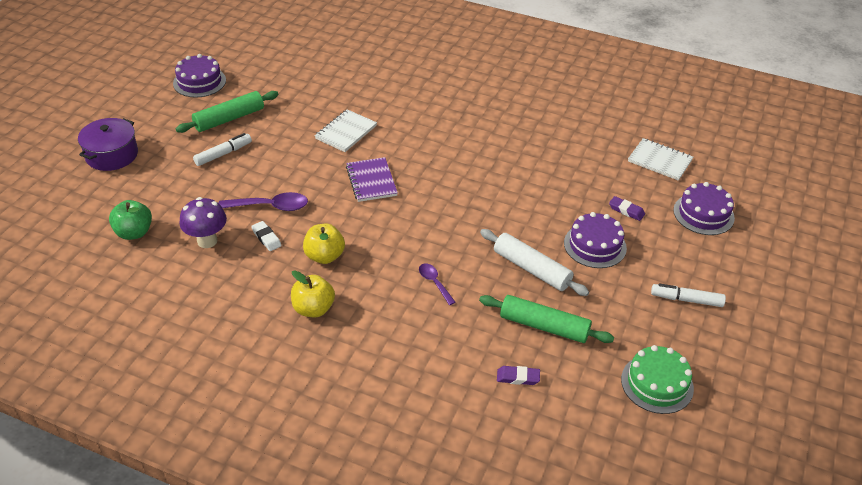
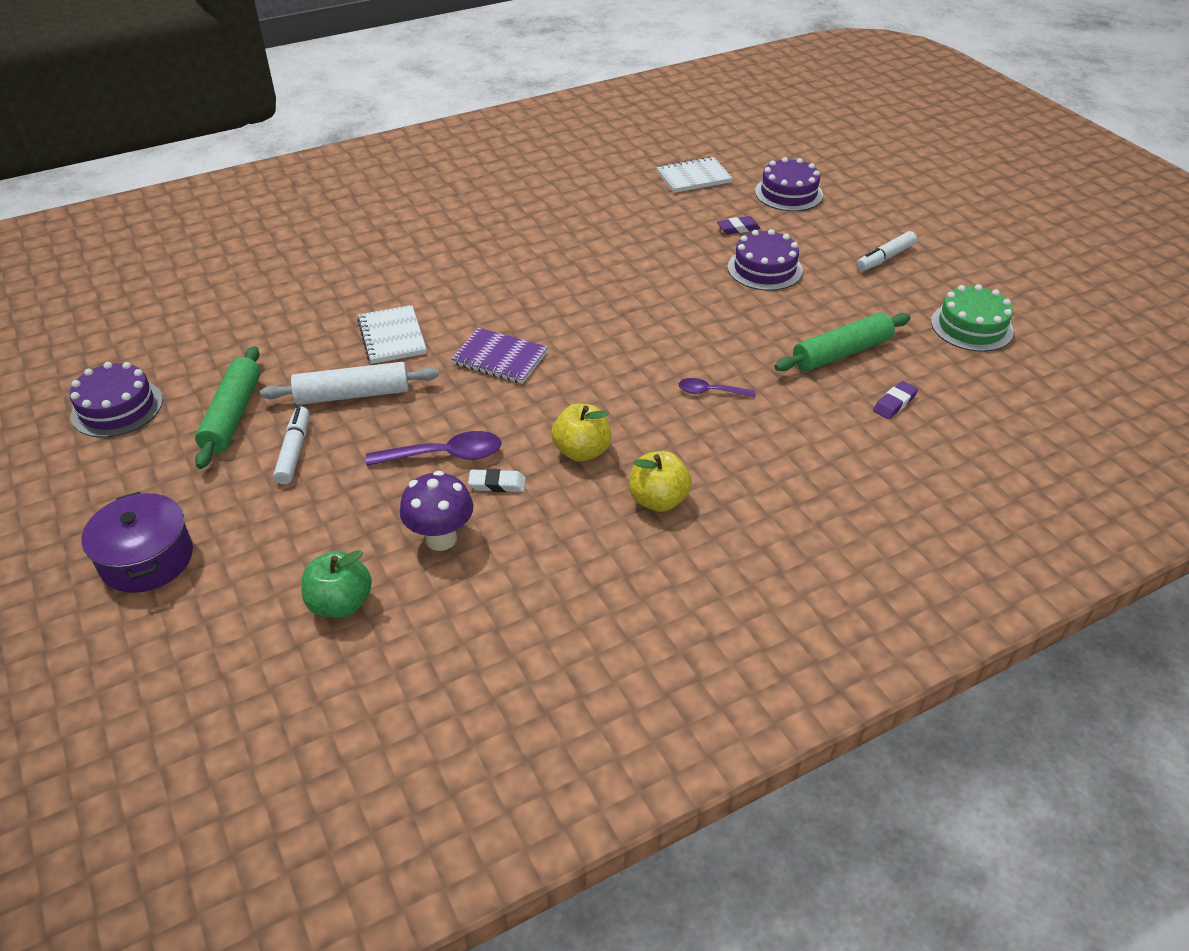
camera: 50 degrees left, 0 degrees up
purple spoon [219,192,308,211] -> purple spoon turned 45 degrees clockwise [366,431,502,466]
white rolling pin [480,229,589,296] -> white rolling pin moved to [260,362,439,405]

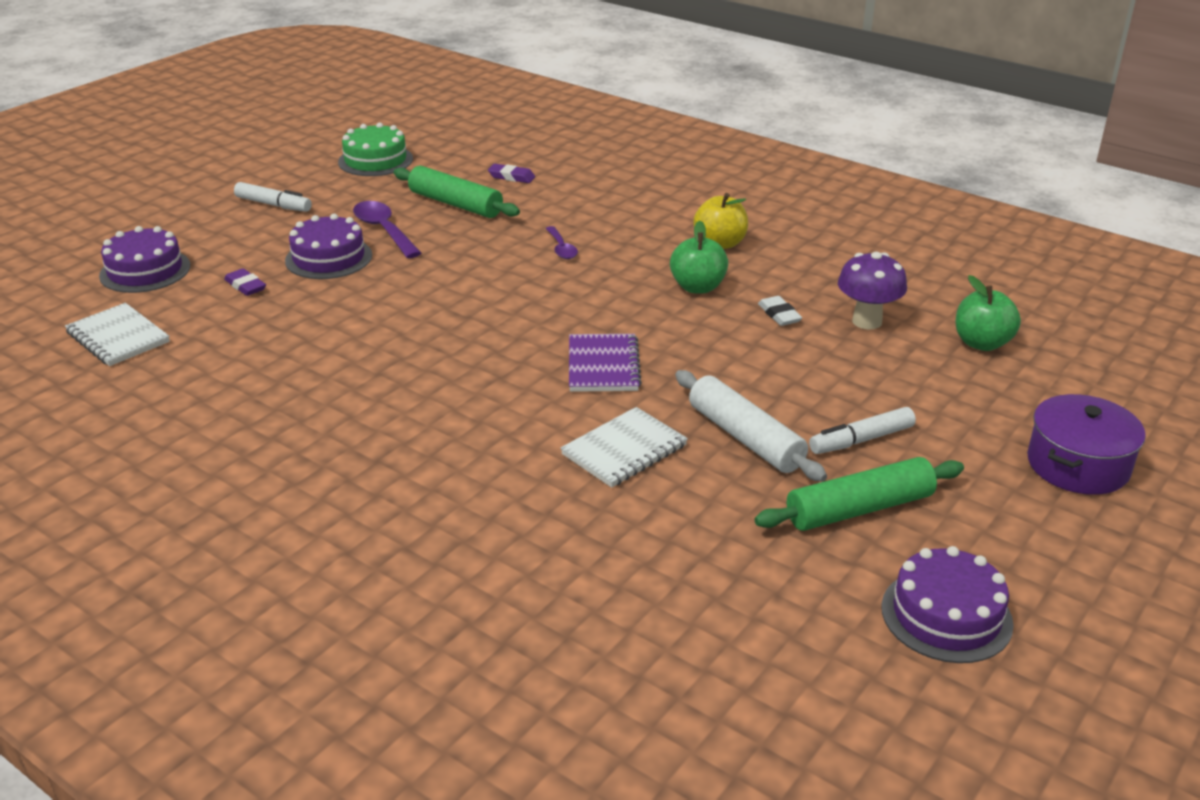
camera: 115 degrees left, 10 degrees down
purple spoon [366,431,502,466] -> purple spoon moved to [353,201,421,258]
yellow apple [551,404,611,462] -> green apple [670,221,728,294]

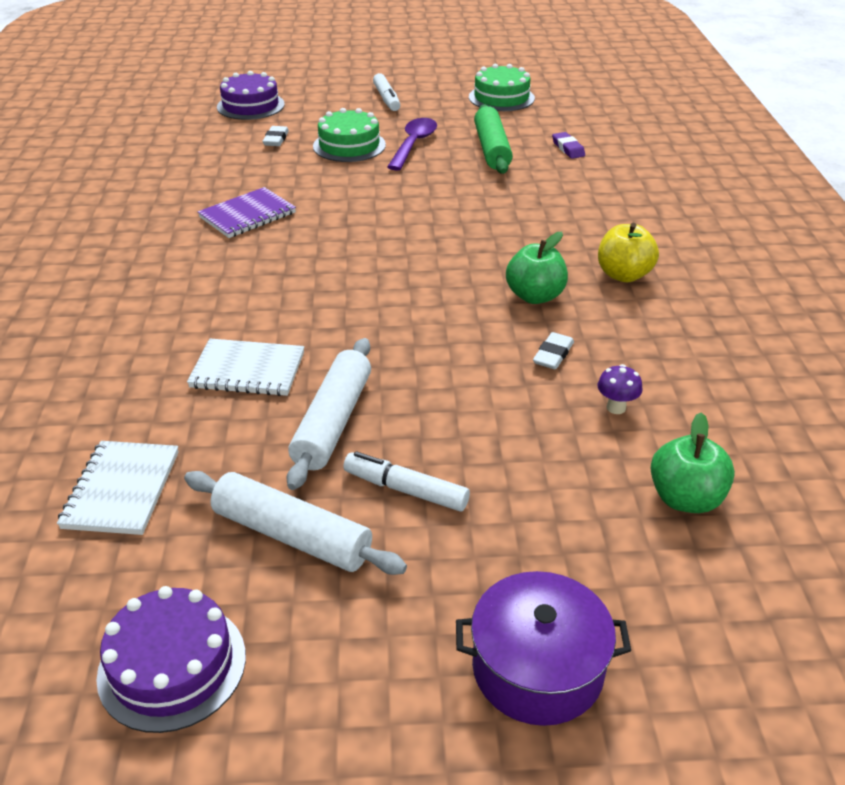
camera: 50 degrees right, 5 degrees up
white notebook [65,303,170,366] -> white notebook moved to [57,441,179,535]
purple eraser [224,268,266,296] -> white eraser [263,126,289,146]
purple cake [285,214,372,279] -> green cake [313,108,386,162]
purple spoon [546,226,578,259] -> none
purple notebook [569,334,642,392] -> purple notebook moved to [198,187,296,238]
green rolling pin [755,457,964,531] -> white rolling pin [184,471,407,575]
purple mushroom [838,252,907,329] -> purple mushroom [597,364,642,414], size x0.55

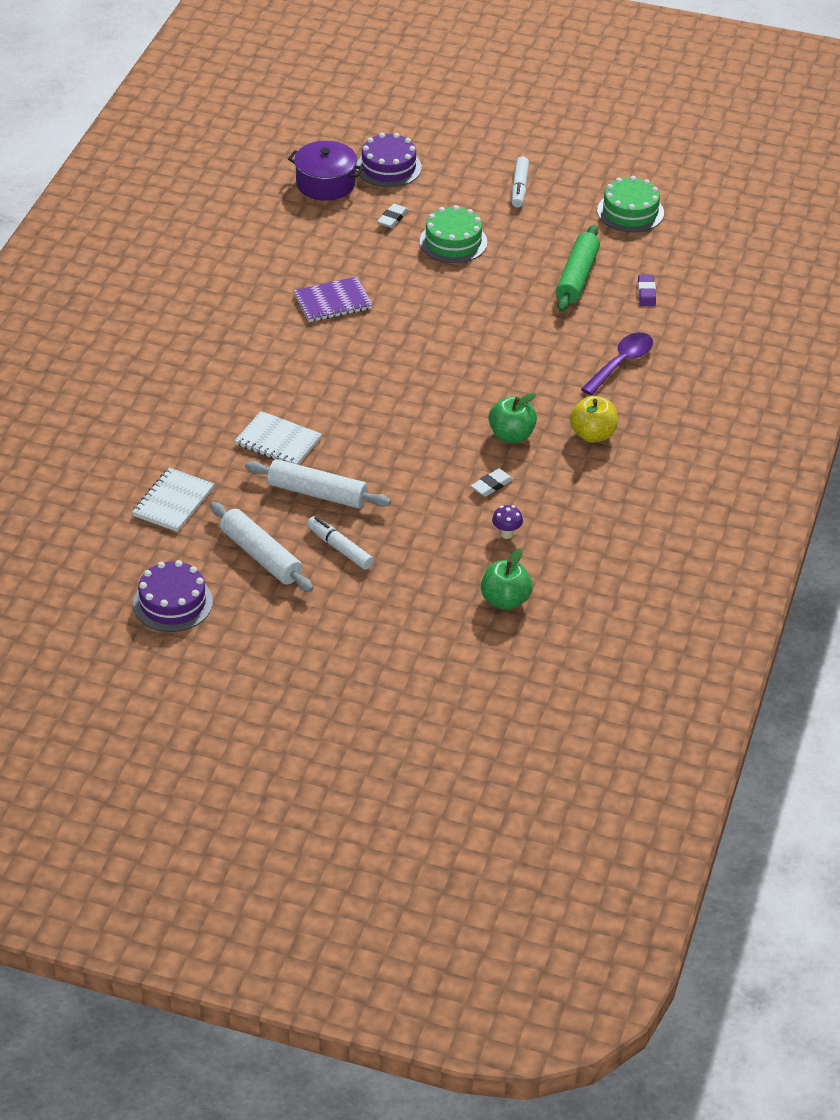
camera: 20 degrees right, 5 degrees up
white rolling pin [287,338,371,490] -> white rolling pin turned 75 degrees clockwise [245,459,391,508]
purple spoon [387,118,437,171] -> purple spoon moved to [581,333,653,395]
purple pot [456,571,631,726] -> purple pot moved to [288,141,363,201]

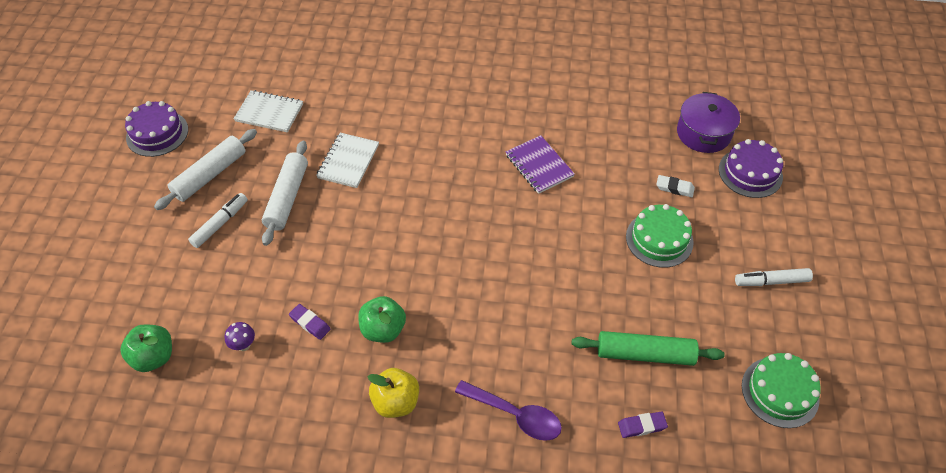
camera: 80 degrees right, 10 degrees up
white eraser [471,469,513,497] -> purple eraser [289,304,331,340]

